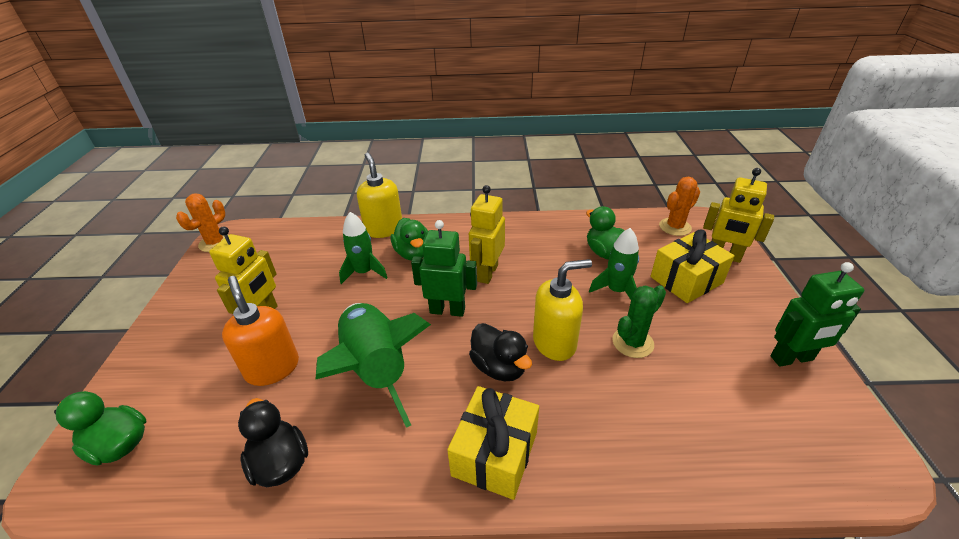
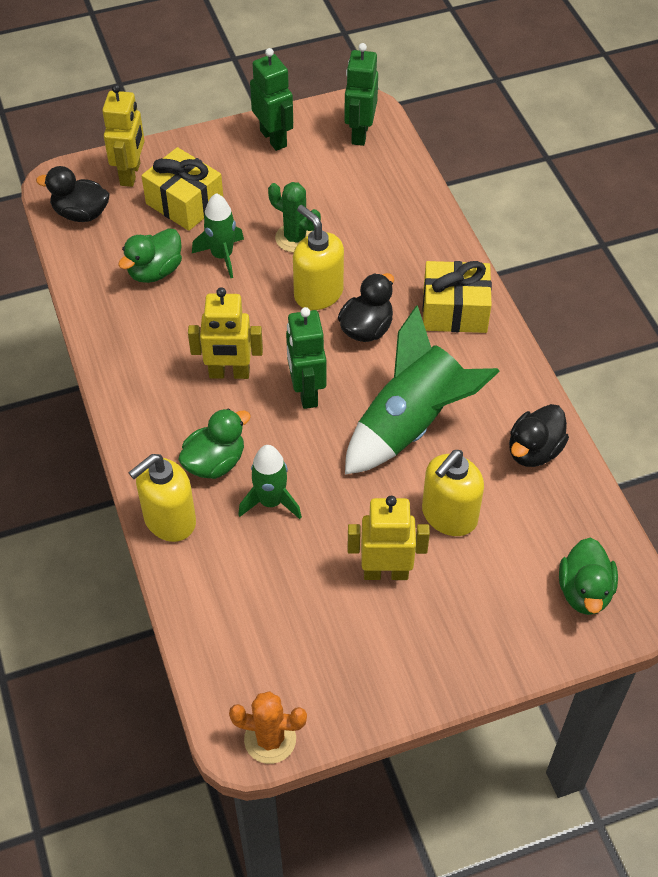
camera: 110 degrees left, 15 degrees up
orange soap dispenser [222,276,299,386] -> yellow soap dispenser [422,450,484,536]
orange cactus [659,177,700,236] -> black duck [36,166,110,222]
none -> green robot [344,43,378,146]

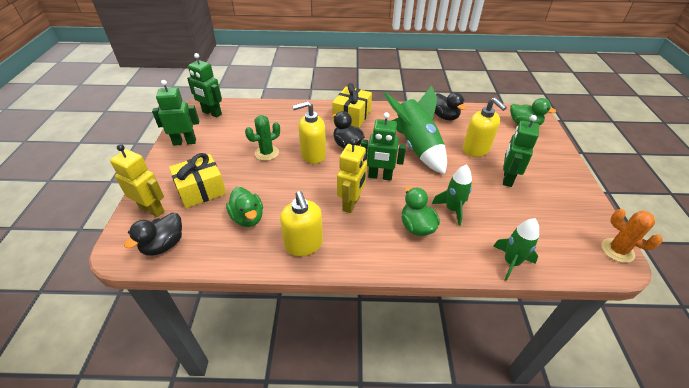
camera: 70 degrees left, 10 degrees down
yellow soap dispenser [128,454,196,542] -> yellow soap dispenser moved to [280,191,323,256]
green rocket [192,193,244,278] -> green rocket moved to [493,218,539,281]
orange cactus [229,691,307,764] -> orange cactus turned 75 degrees counterclockwise [601,209,663,263]
yellow robot [348,496,430,580] -> green robot [503,115,539,187]

